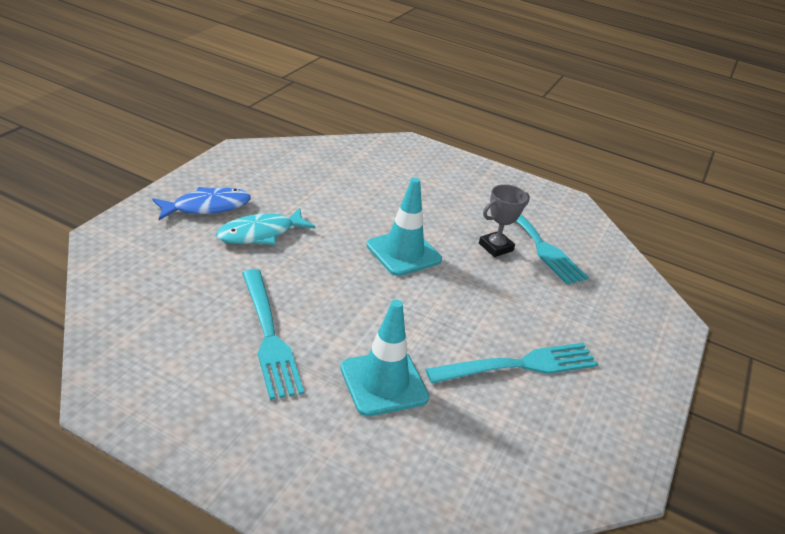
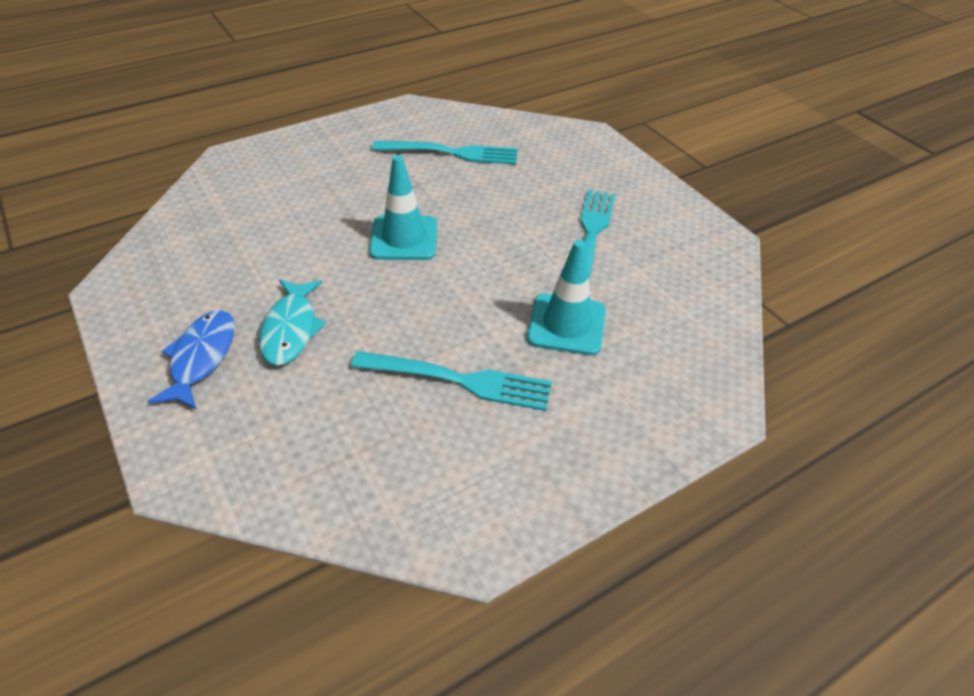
camera: 55 degrees left, 10 degrees up
grey trophy [479,184,530,257] -> none

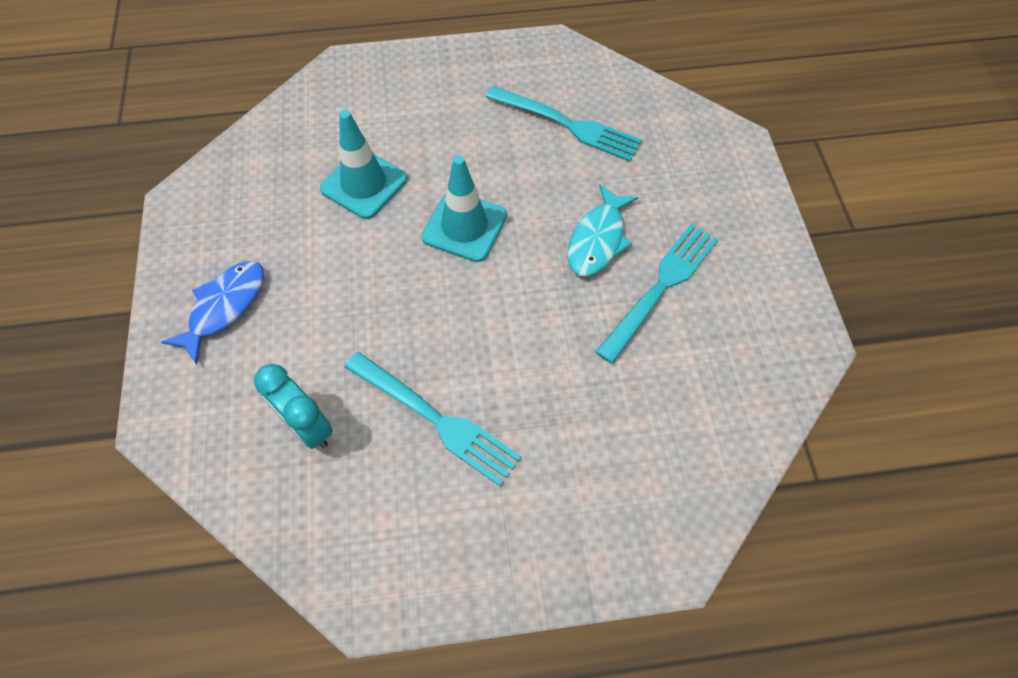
camera: 25 degrees right, 15 degrees up
turquoise fish [259,279,326,366] -> turquoise fish moved to [567,184,638,277]
turquoise traffic cone [527,240,606,355] -> turquoise traffic cone moved to [320,110,407,219]
none -> turquoise clock [254,364,333,449]

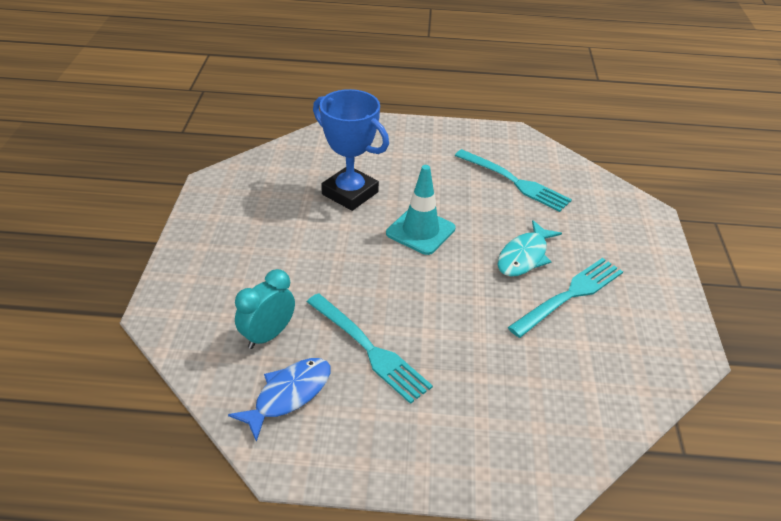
camera: 10 degrees right, 20 degrees down
blue fish [161,261,264,364] -> blue fish moved to [228,358,331,442]
turquoise clock [254,364,333,449] -> turquoise clock turned 75 degrees clockwise [235,269,295,349]
turquoise traffic cone [320,110,407,219] -> blue trophy [313,89,389,211]

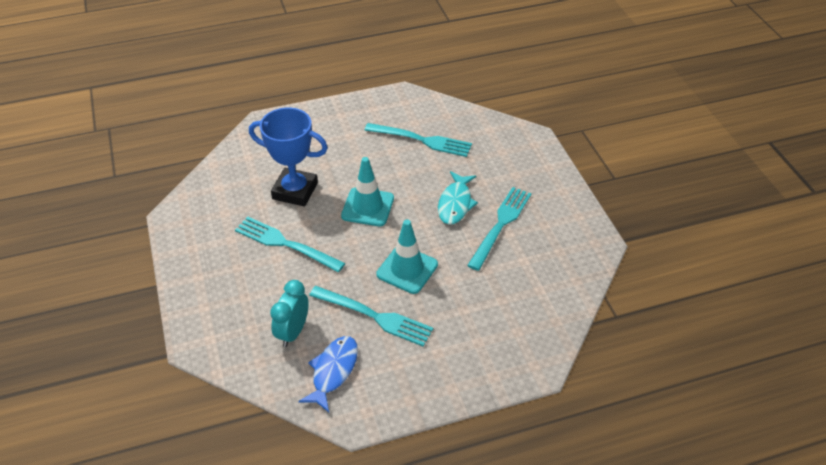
camera: 20 degrees left, 5 degrees up
none -> turquoise fork [235,217,345,272]
none -> turquoise traffic cone [376,219,438,294]

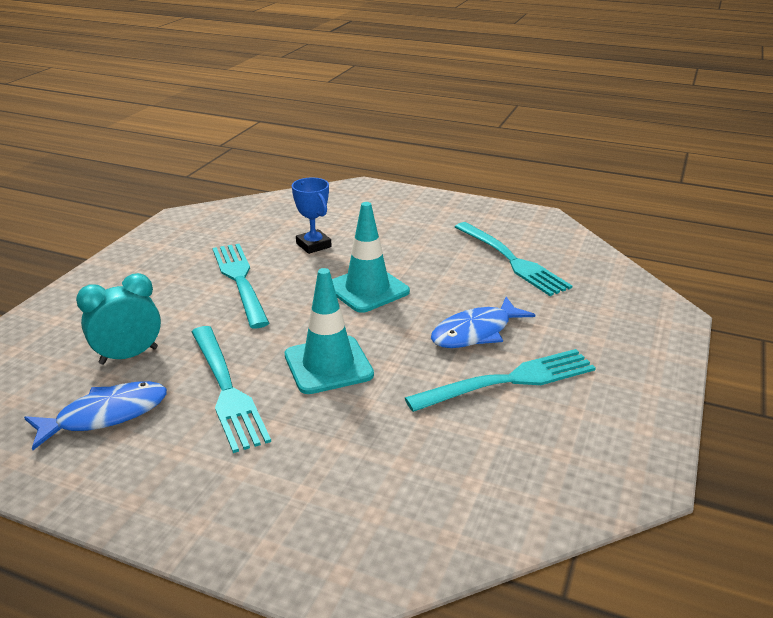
camera: 40 degrees right, 15 degrees down
blue trophy [249,107,328,206] -> blue trophy [292,178,331,254], size x0.56
turquoise fish [438,171,478,225] -> blue fish [431,297,535,348]

